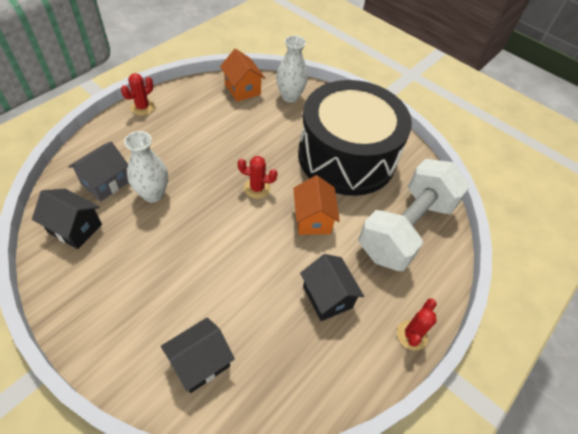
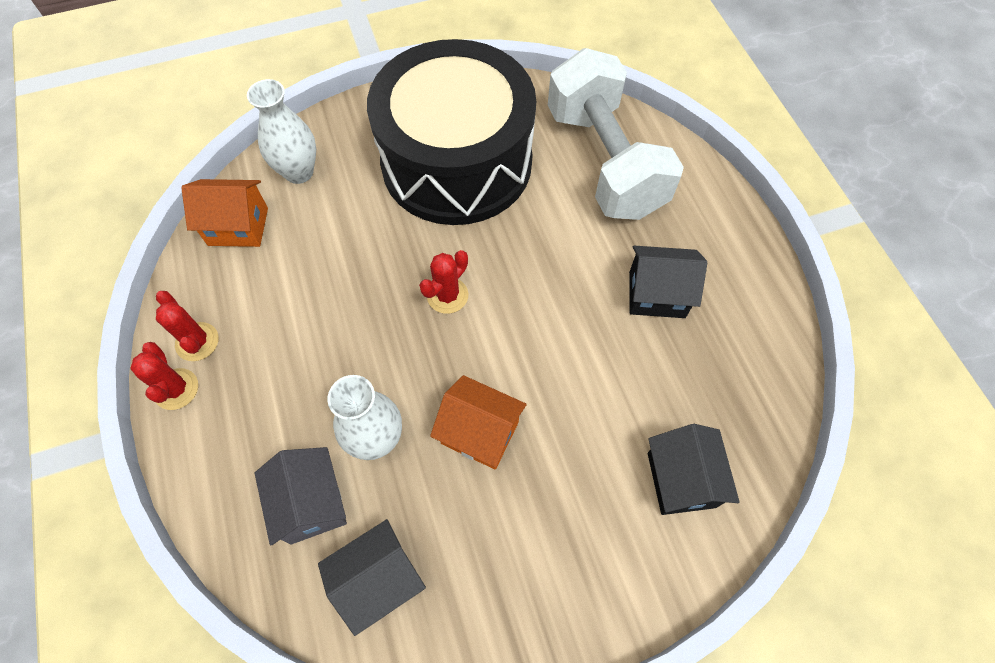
camera: 55 degrees left, 10 degrees up
orange house [294,175,340,235] -> orange house moved to [430,375,527,470]
red cactus [397,299,437,351] -> red cactus moved to [156,291,218,361]

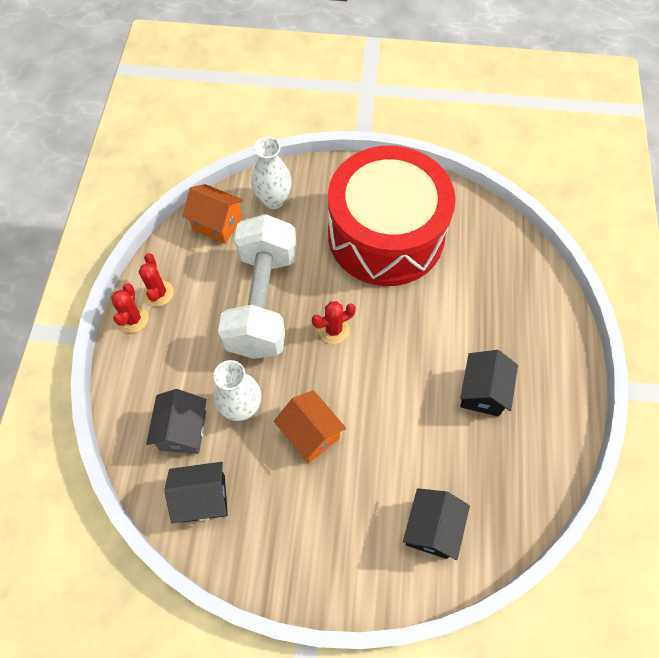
camera: 25 degrees right, 0 degrees up
black drum [367,39,536,225] -> red drum [328,146,456,286]
white dumbbell [548,48,684,220] -> white dumbbell moved to [218,214,297,359]
black house [629,246,707,318] -> black house turned 75 degrees clockwise [460,350,518,417]

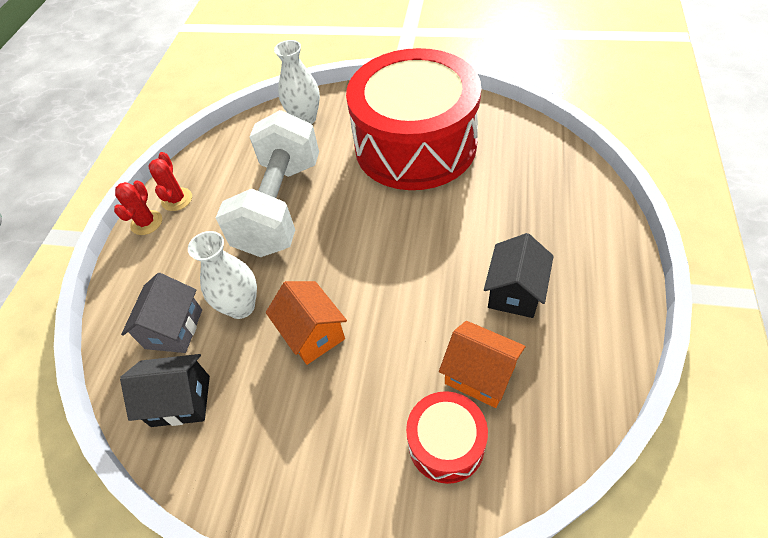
camera: 10 degrees right, 10 degrees down
orange house [183,184,243,244] -> orange house moved to [439,321,526,408]
red cactus [312,301,356,344] -> none
black house [403,488,470,560] -> red drum [406,391,488,484]

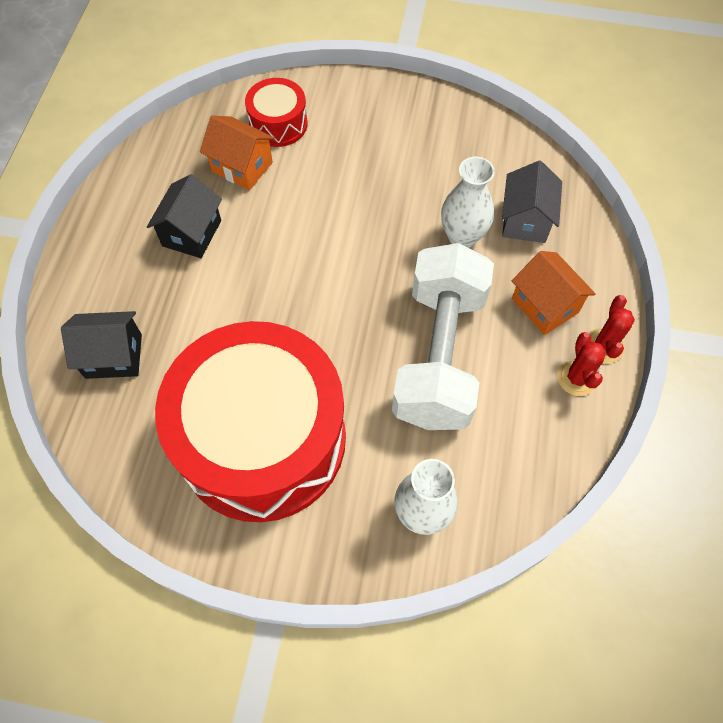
camera: 175 degrees right, 10 degrees up
black house [120,354,210,427] -> black house moved to [61,311,142,379]
orange house [266,281,347,365] -> orange house moved to [512,251,596,335]

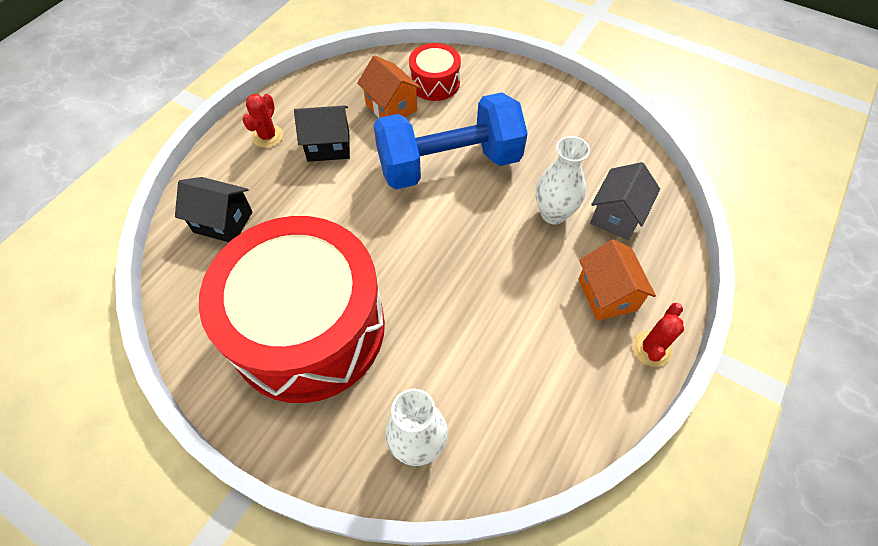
camera: 20 degrees right, 5 degrees down
black house [147,174,222,258] -> black house turned 45 degrees clockwise [294,106,350,162]
white dumbbell [392,243,494,430] -> none
red cactus [557,332,606,396] -> red cactus moved to [242,94,283,148]
none -> blue dumbbell [374,92,528,189]

